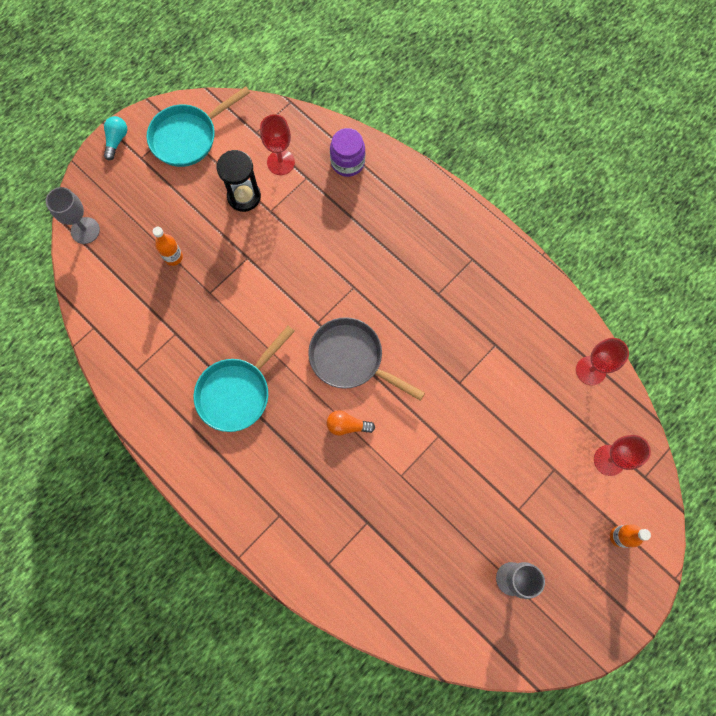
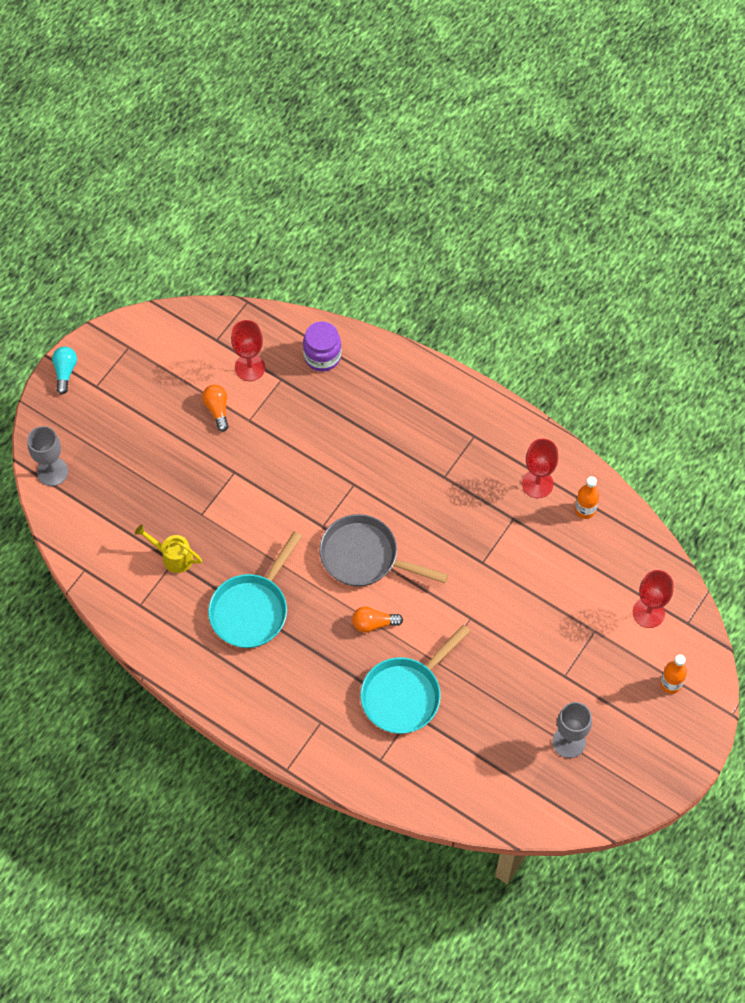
camera: 10 degrees left, 10 degrees down
turquoise pan [147,87,250,167] -> turquoise pan moved to [360,625,470,734]
orange bottle [153,227,183,266] -> orange bottle moved to [575,476,599,519]
black hourglass [217,150,261,212] -> orange light bulb [202,385,229,432]
red goblet [576,338,629,385] -> red goblet moved to [522,438,558,498]
none -> yellow watering can [135,524,202,573]

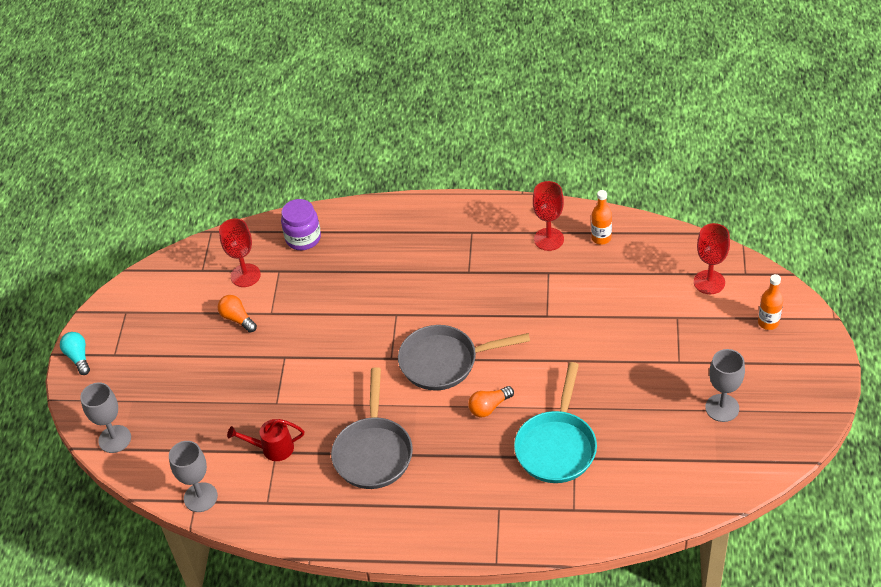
camera: 25 degrees left, 15 degrees down
yellow watering can [135,524,202,573] -> red watering can [227,419,304,461]
turquoise pan [208,531,302,648] -> grey pan [331,367,413,489]
none -> grey goblet [169,441,218,512]

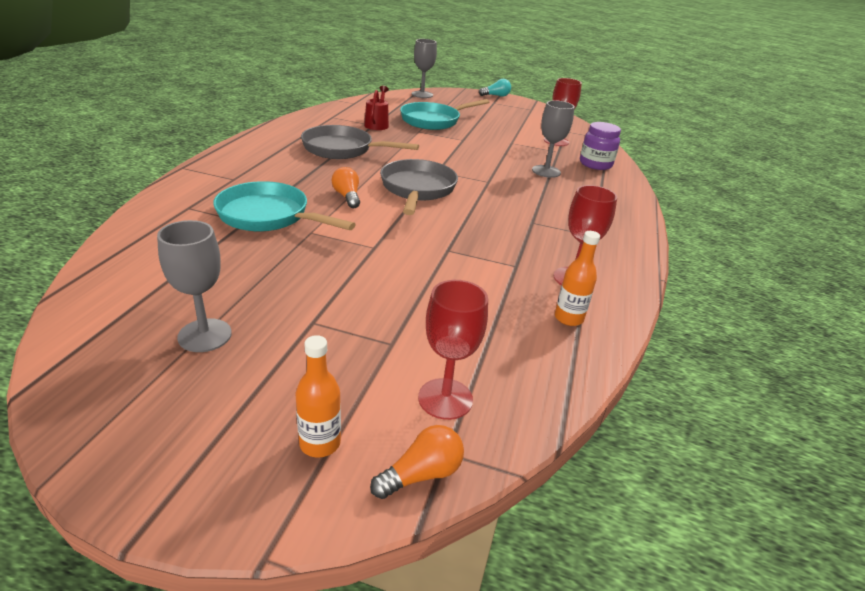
camera: 95 degrees right, 15 degrees down
grey goblet [169,441,218,512] -> grey goblet moved to [532,100,575,178]
orange light bulb [218,295,257,333] -> orange light bulb moved to [370,425,464,499]
none -> turquoise pan [400,99,489,130]

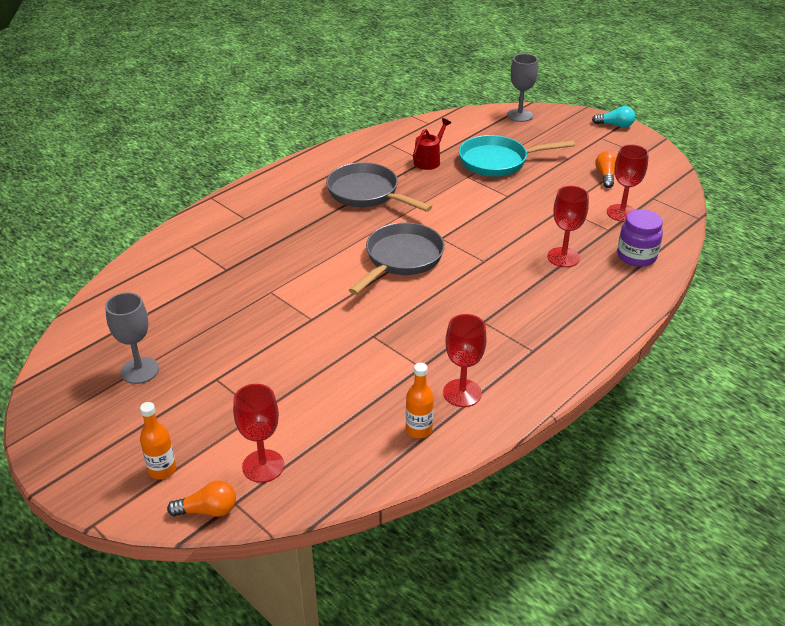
camera: 30 degrees right, 5 degrees up
turquoise pan [213,181,356,231] -> none
orange light bulb [332,167,360,208] -> orange light bulb moved to [595,151,617,188]
grey goblet [532,100,575,178] -> red goblet [547,186,589,267]

